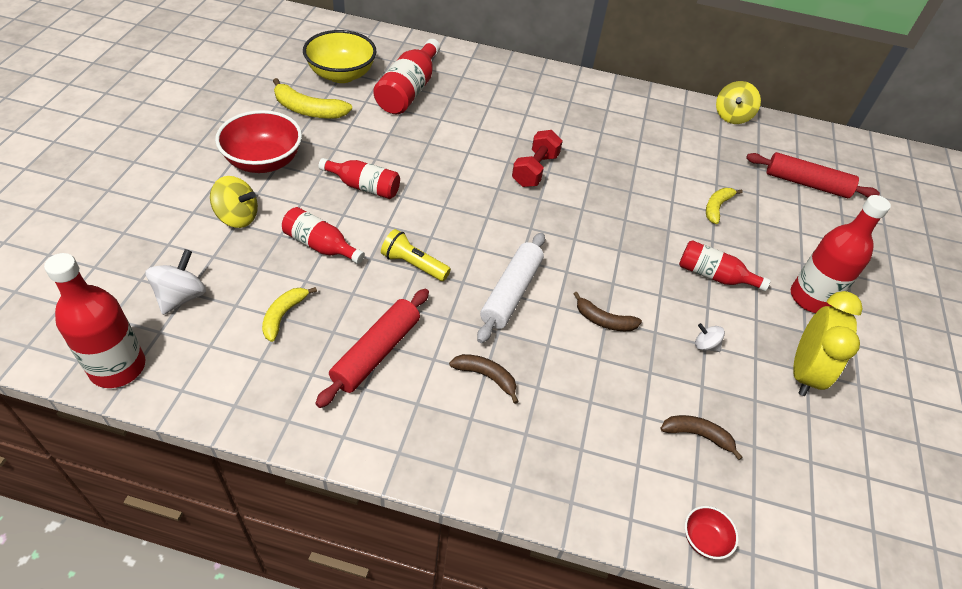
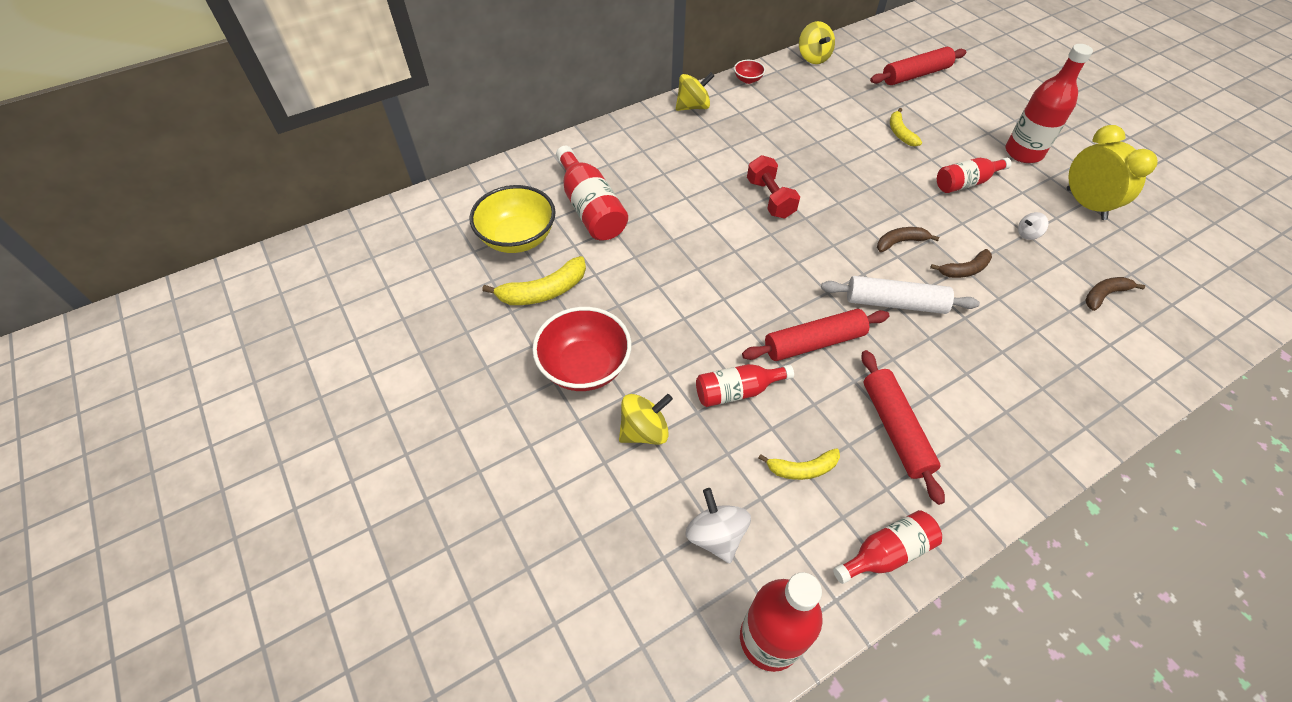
camera: 40 degrees left, 5 degrees up
yellow banana [262,287,317,342] -> yellow banana turned 75 degrees counterclockwise [759,448,840,480]
red bottle [319,158,400,199] -> red bottle moved to [833,510,942,584]
yellow flashlight [381,229,451,281] -> red rolling pin [742,309,889,361]
brown banana [449,354,519,404] -> brown banana moved to [877,227,939,252]
white rolling pin [477,232,545,343] -> white rolling pin turned 60 degrees counterclockwise [821,276,980,314]
red bowl [685,506,739,559] -> red bowl moved to [734,60,765,84]
none -> yellow spinning top [676,72,714,111]

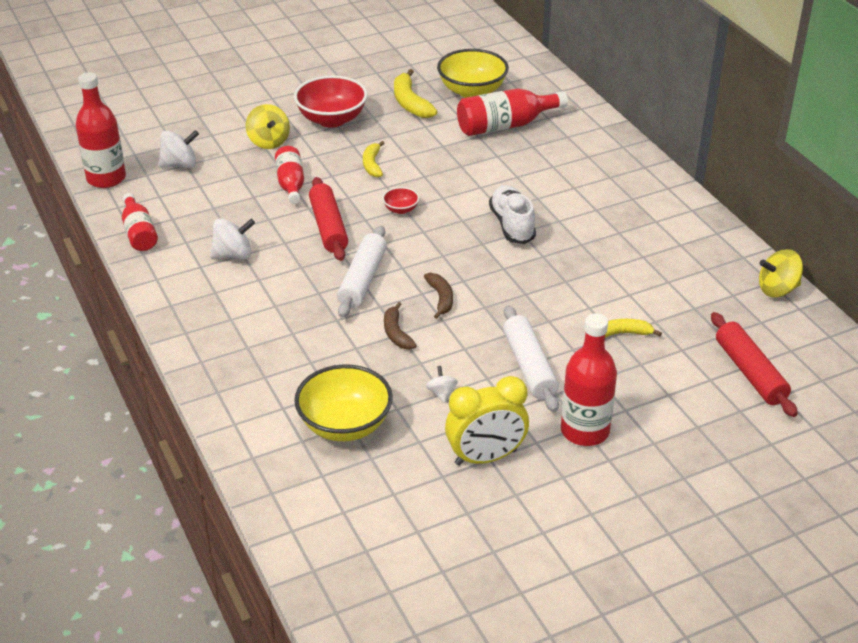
camera: 95 degrees right, 15 degrees down
yellow spinning top [676,72,714,111] -> none
red bowl [734,60,765,84] -> red bowl moved to [382,187,419,214]
red dumbbell [747,155,800,219] -> white shoe [489,185,536,244]
yellow banana [759,448,840,480] -> yellow banana moved to [363,141,385,177]
red rolling pin [861,350,945,505] -> white spinning top [210,219,255,259]
red bottle [937,158,1012,193] -> white rolling pin [503,305,559,412]
brown banana [1085,277,1145,311] -> yellow bowl [294,364,393,441]

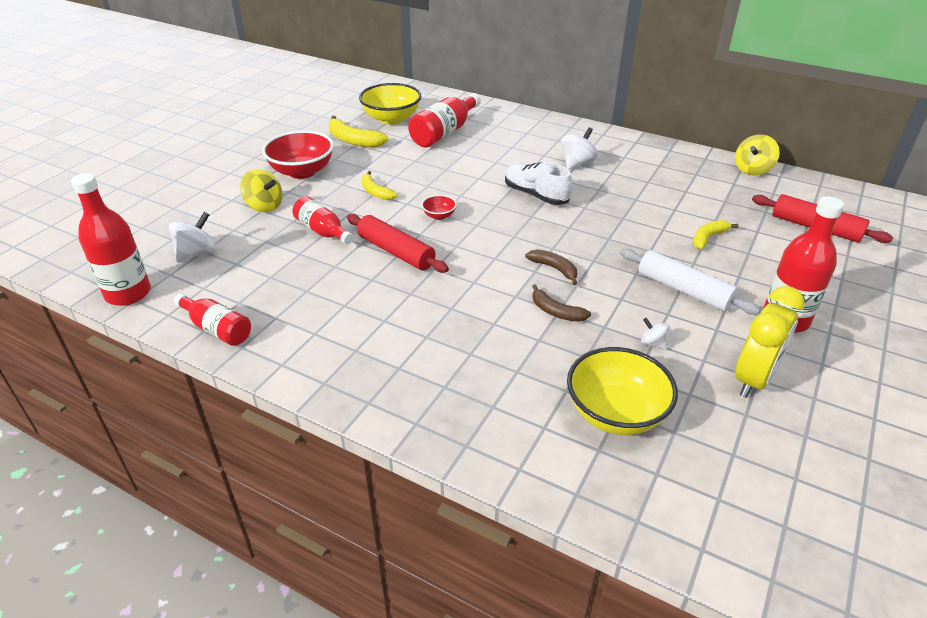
camera: 35 degrees left, 0 degrees up
white spinning top [210,219,255,259] -> white spinning top moved to [561,127,598,170]
white rolling pin [337,226,387,318] -> none

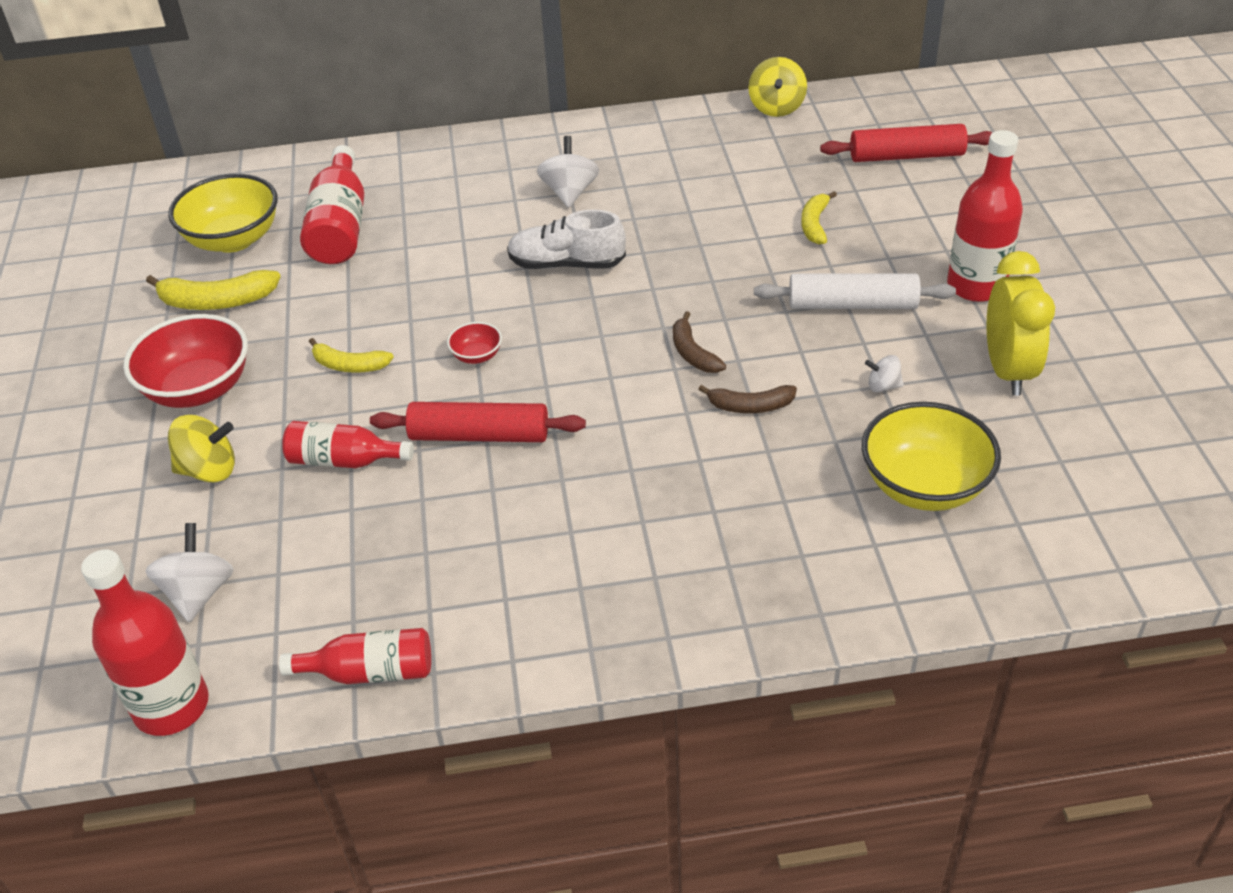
camera: 35 degrees left, 5 degrees up
brown banana [525,249,577,285] -> brown banana turned 120 degrees counterclockwise [673,311,726,373]

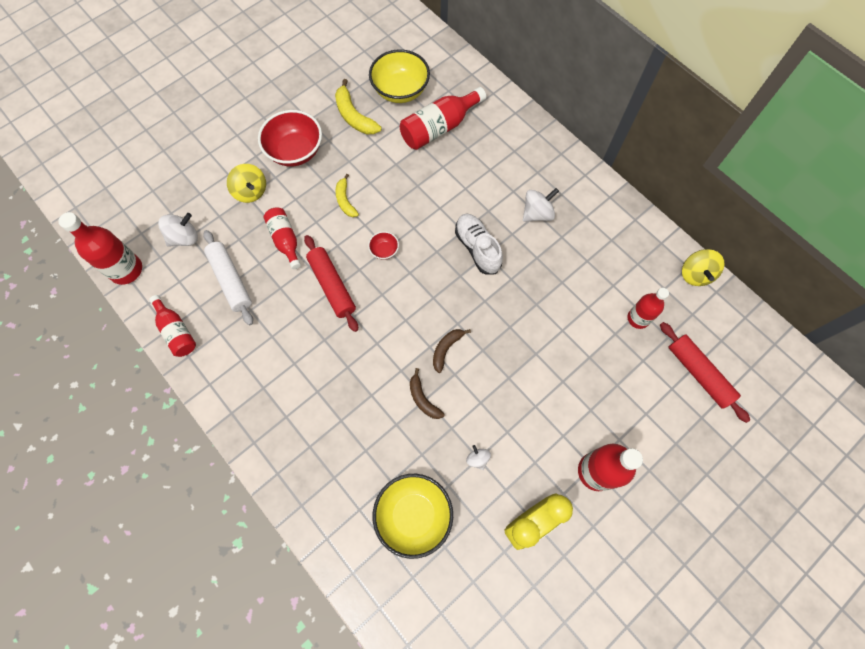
camera: 55 degrees right, 25 degrees up
yellow spinning top [748,57,807,117] -> yellow spinning top turned 60 degrees counterclockwise [682,249,724,286]
white rolling pin [754,274,956,309] -> white rolling pin moved to [203,230,253,326]
yellow banana [801,191,837,244] -> none
none -> red bottle [628,288,669,329]

